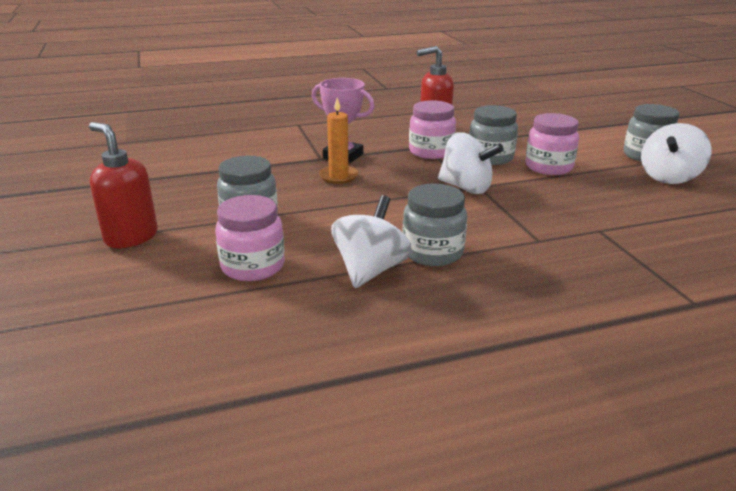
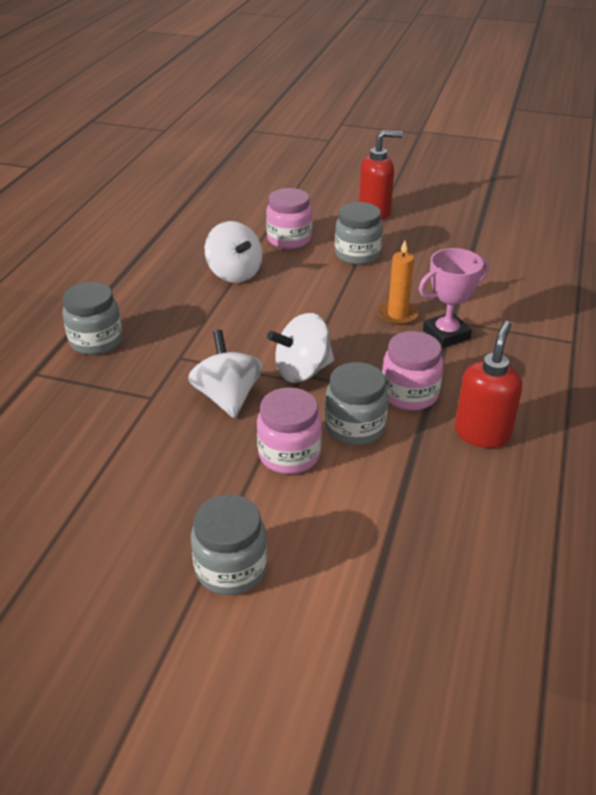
camera: 125 degrees right, 10 degrees up
grey jar [402,183,467,266] -> grey jar moved to [62,282,123,355]
white spinning top [641,123,712,184] -> white spinning top moved to [188,330,263,418]

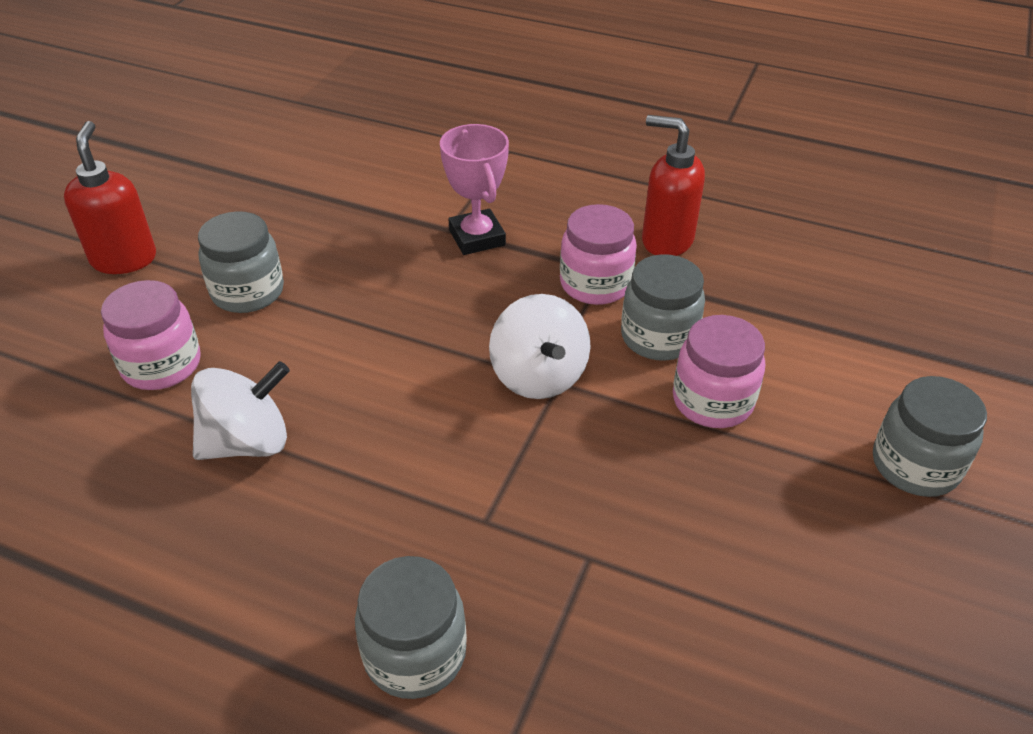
camera: 85 degrees left, 5 degrees up
white spinning top [188,330,263,418] -> none
orange candle [378,241,419,325] -> none

